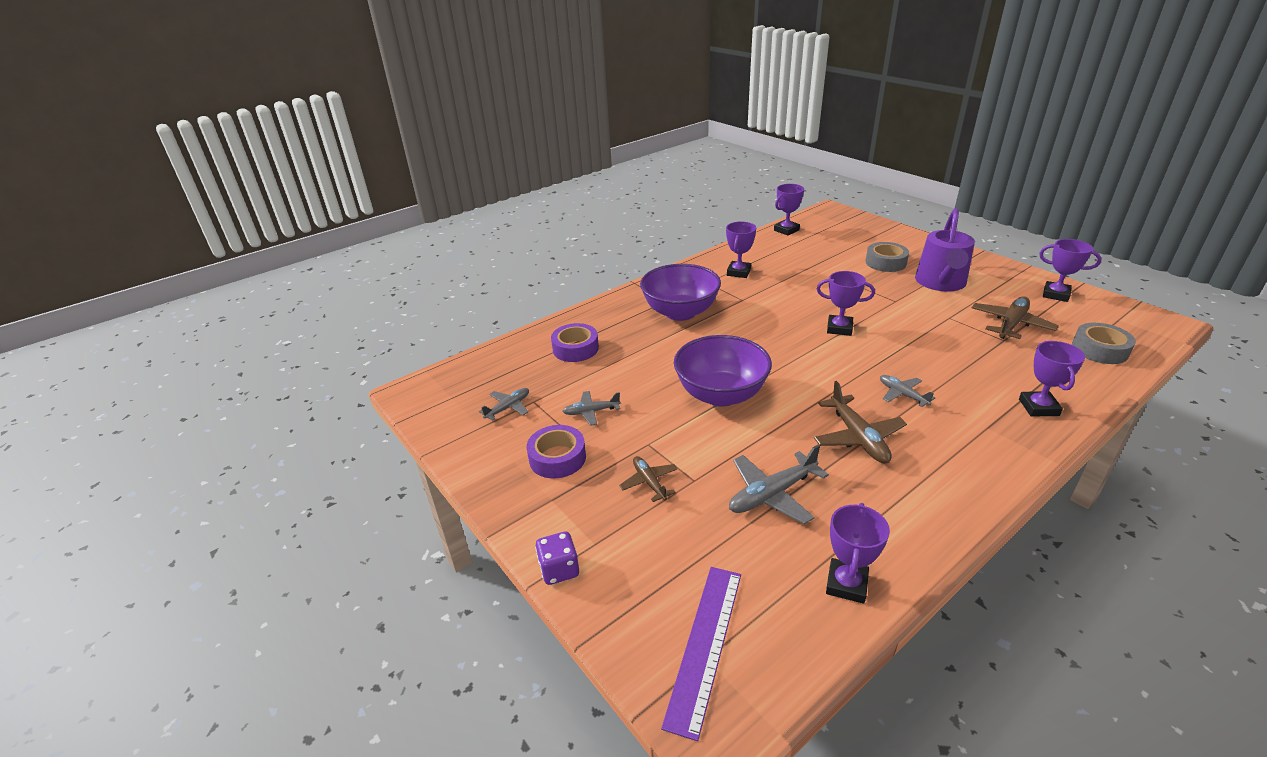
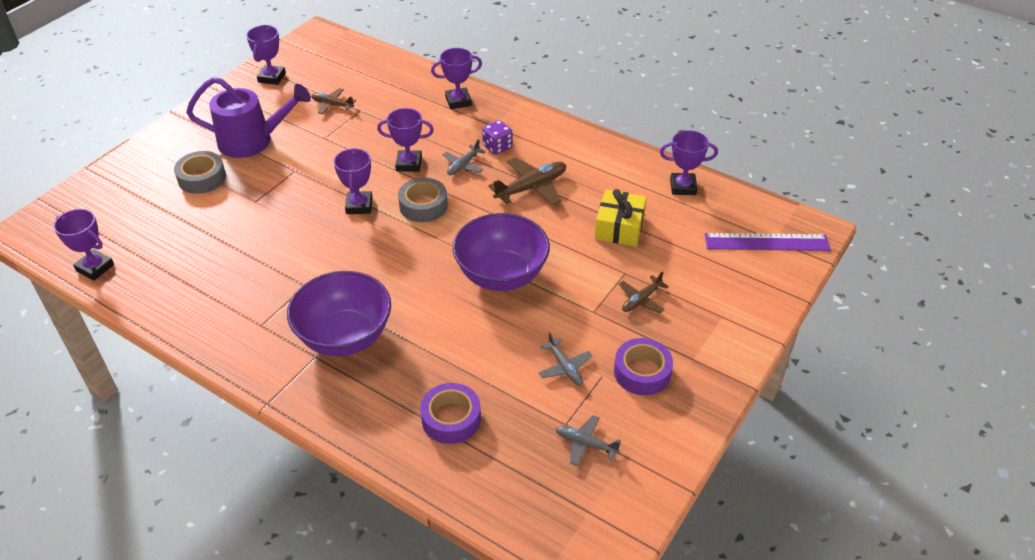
camera: 110 degrees left, 10 degrees up
purple dice [535,531,579,585] -> purple dice moved to [482,120,513,155]
purple trophy [726,222,756,278] -> purple trophy moved to [377,108,434,172]
grey plane [729,444,829,524] -> yellow gift [595,189,647,246]
brown plane [972,296,1059,339] -> brown plane [311,88,356,114], size x0.61
grey tape [1072,323,1136,364] -> grey tape moved to [398,178,448,222]

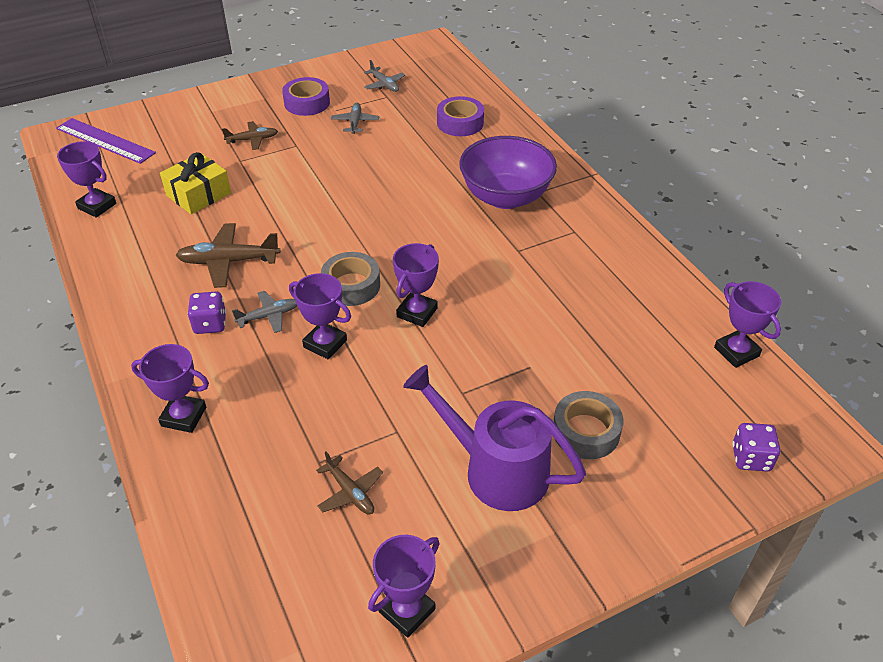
camera: 150 degrees left, 0 degrees up
purple bowl [453,213,550,291] -> none
none -> purple dice [732,423,780,472]

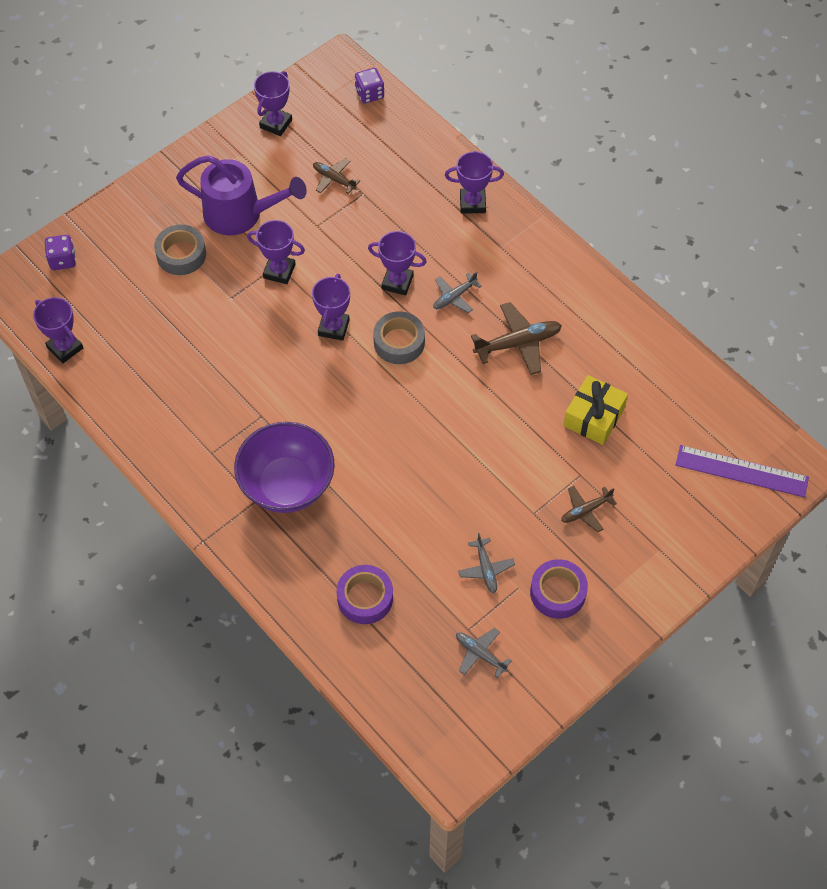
camera: 165 degrees right, 15 degrees up
purple trophy [57,141,116,218] -> purple trophy moved to [247,220,305,284]
purple dice [187,292,226,334] -> purple dice moved to [355,68,384,104]

